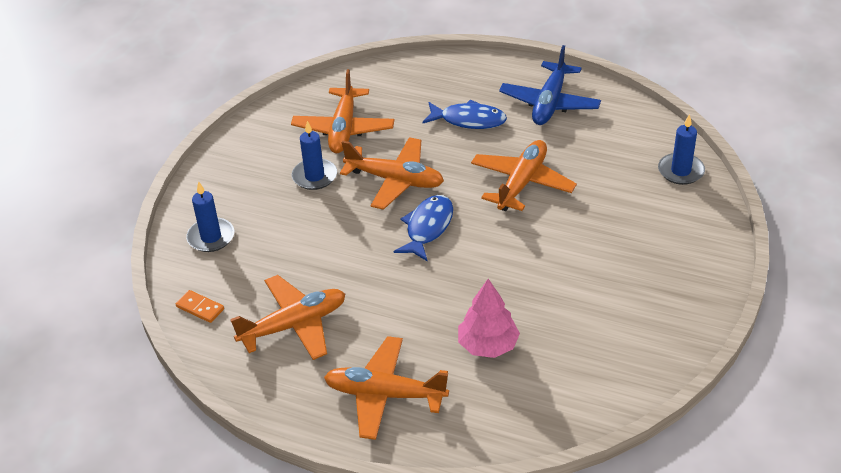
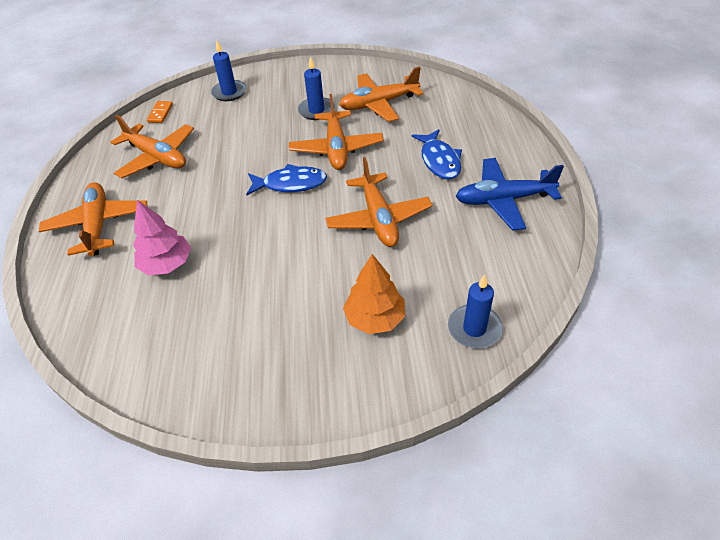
camera: 65 degrees right, 5 degrees up
orange plane [471,140,577,211] -> orange plane turned 75 degrees clockwise [325,157,433,247]
none -> orange tree [343,254,405,334]

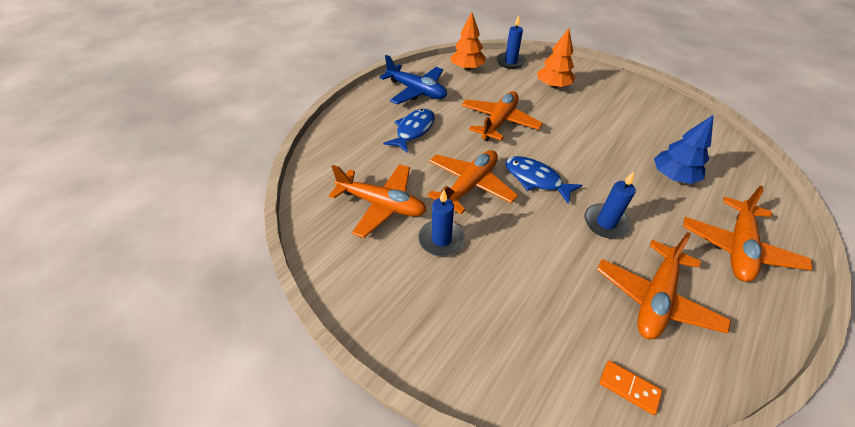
camera: 140 degrees left, 0 degrees up
orange plane [111,115,194,178] -> orange plane turned 135 degrees counterclockwise [597,232,731,340]
pink tree [133,200,191,275] -> blue tree [654,114,714,184]
orange domino [147,101,173,123] -> orange domino turned 75 degrees clockwise [599,361,662,415]
blue candle [211,40,247,101] -> blue candle moved to [584,172,636,238]
none -> orange tree [450,12,485,70]

